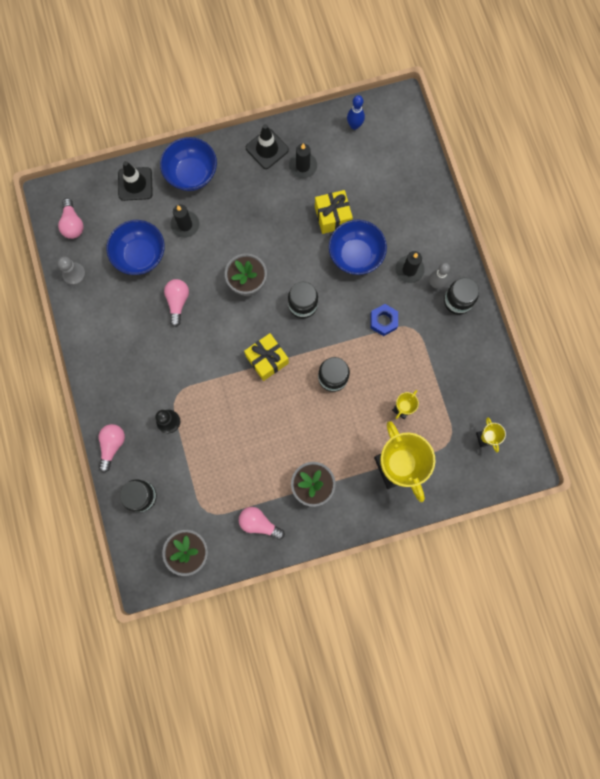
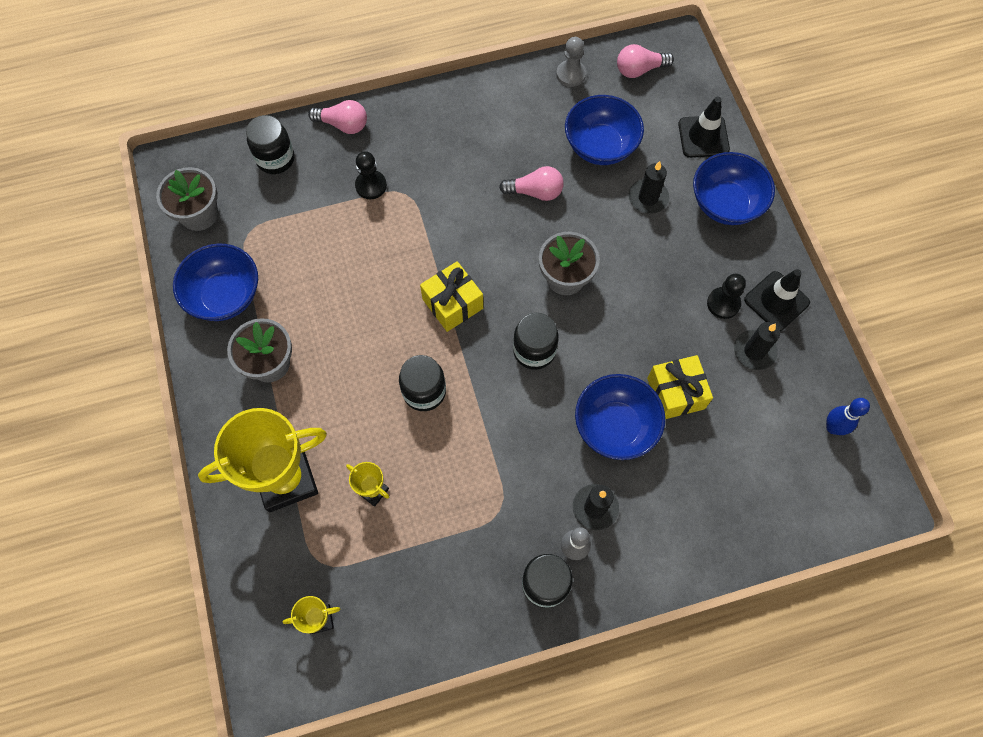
camera: 90 degrees right, 10 degrees down
pink light bulb [239,507,285,540] -> blue bowl [173,244,258,321]
blue nut [370,304,398,336] -> none
none -> black pawn [707,274,746,319]

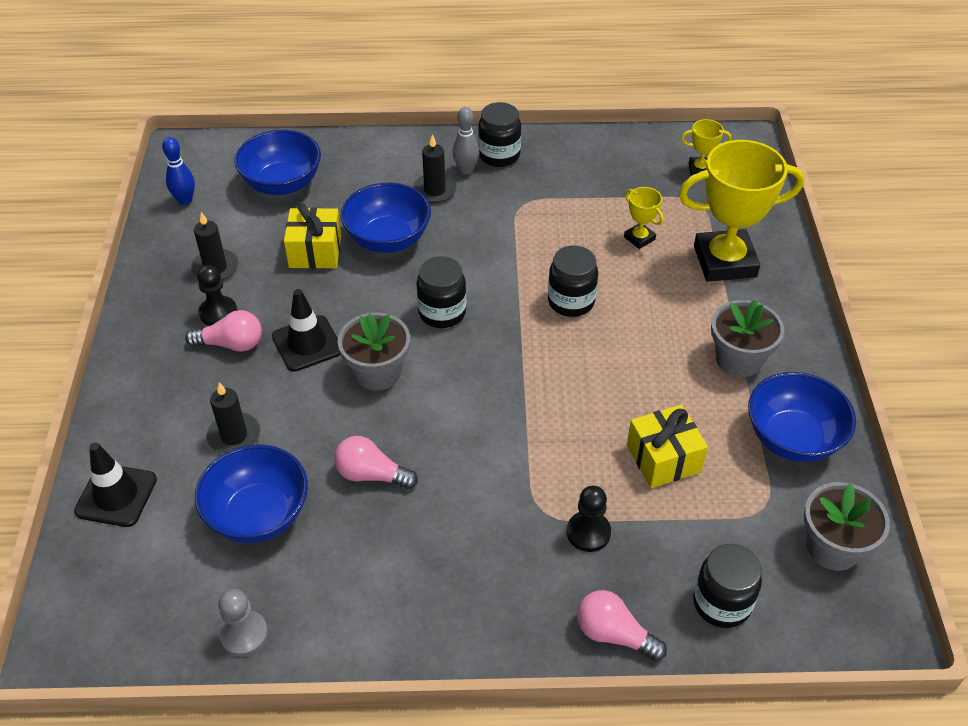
camera: 165 degrees left, 20 degrees down
yellow gift [420,261,483,332] -> yellow gift moved to [627,404,708,488]
pink light bulb [617,44,674,78] -> pink light bulb moved to [185,310,262,352]
blue bowl [693,152,775,225] -> blue bowl moved to [234,130,321,195]
black traffic cone [744,269,810,331] -> black traffic cone moved to [272,289,341,372]

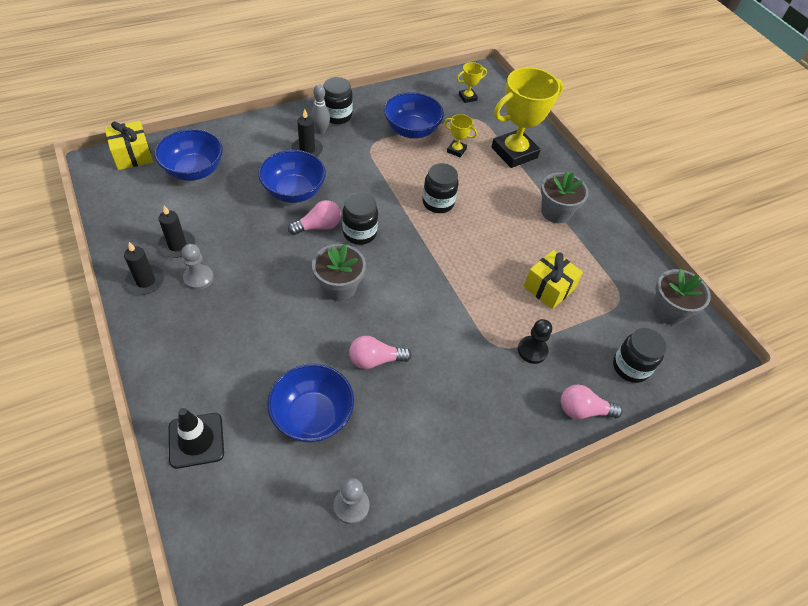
camera: 30 degrees left, 5 degrees up
blue bowling pin [162,137,195,205] -> none
pink light bulb [185,310,262,352] -> pink light bulb moved to [288,200,341,235]
black pawn [197,265,237,326] -> grey pawn [181,244,214,290]
black candle [207,382,260,454] -> black candle moved to [124,242,165,295]
black traffic cone [272,289,341,372] -> none
yellow gift [284,204,341,269] -> yellow gift moved to [105,121,153,170]
blue bowl [748,372,856,462] -> blue bowl moved to [384,92,444,139]

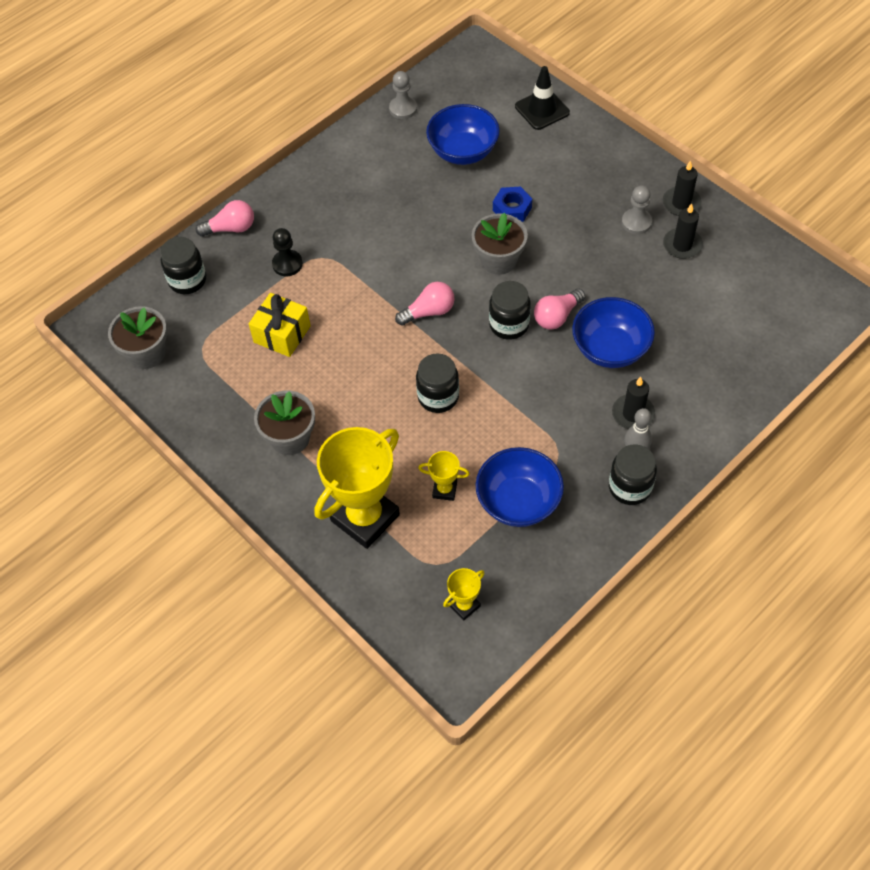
camera: 170 degrees right, 5 degrees up
yellow gift [105,121,153,170] -> none
blue bowl [155,129,223,181] -> none
pink light bulb [349,336,412,369] -> pink light bulb moved to [395,282,455,326]
none -> blue nut [493,187,532,222]

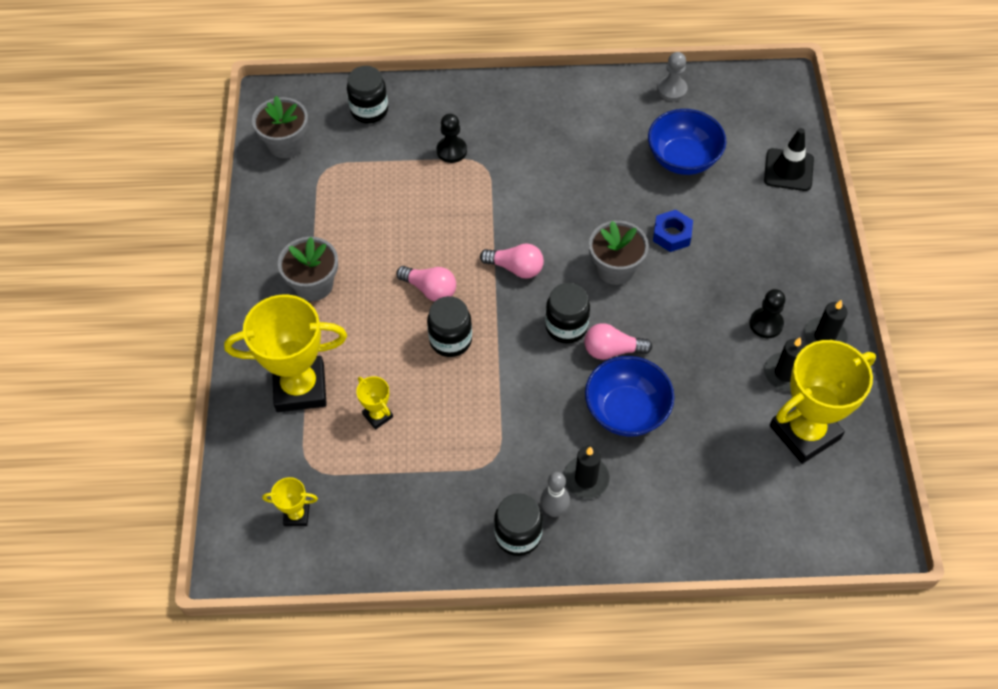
camera: 40 degrees right, 0 degrees up
pink light bulb [196,200,254,237] -> pink light bulb moved to [396,266,456,302]
yellow gift [249,293,311,357] -> none
blue bowl [476,447,564,527] -> none
grey pawn [622,185,652,234] -> black pawn [749,289,785,338]
none -> yellow trophy [770,340,876,464]

